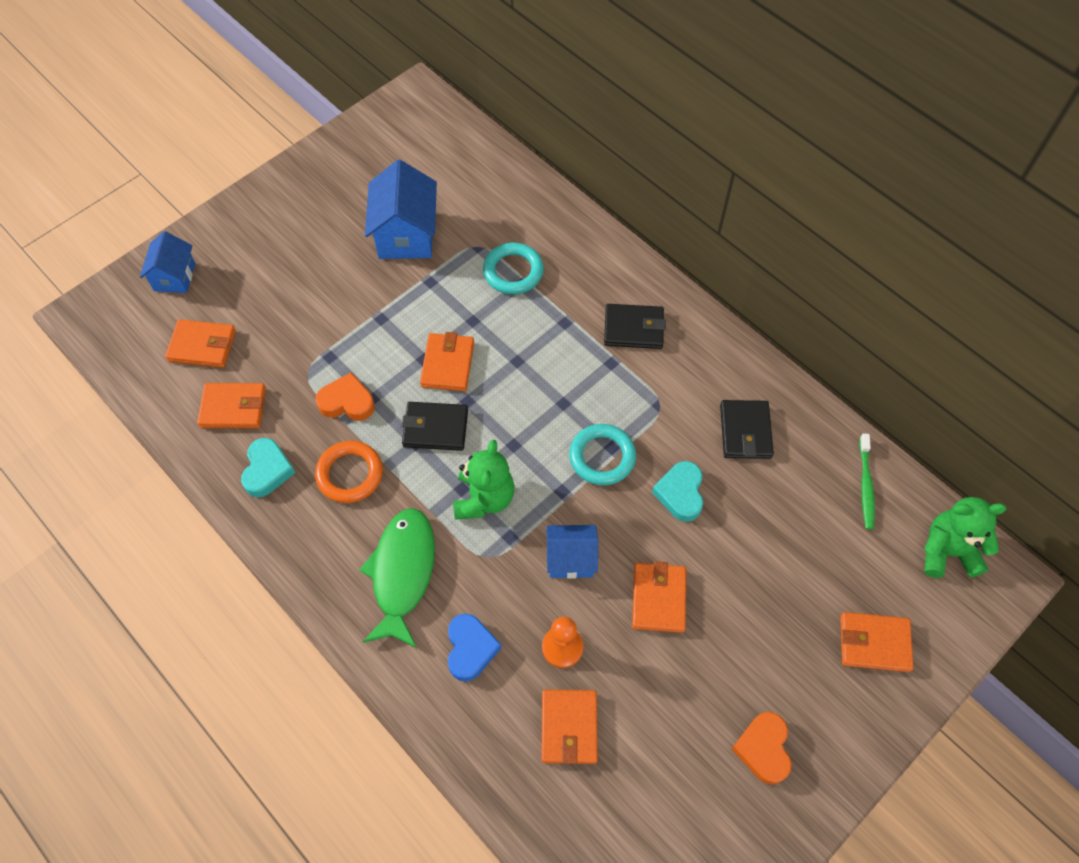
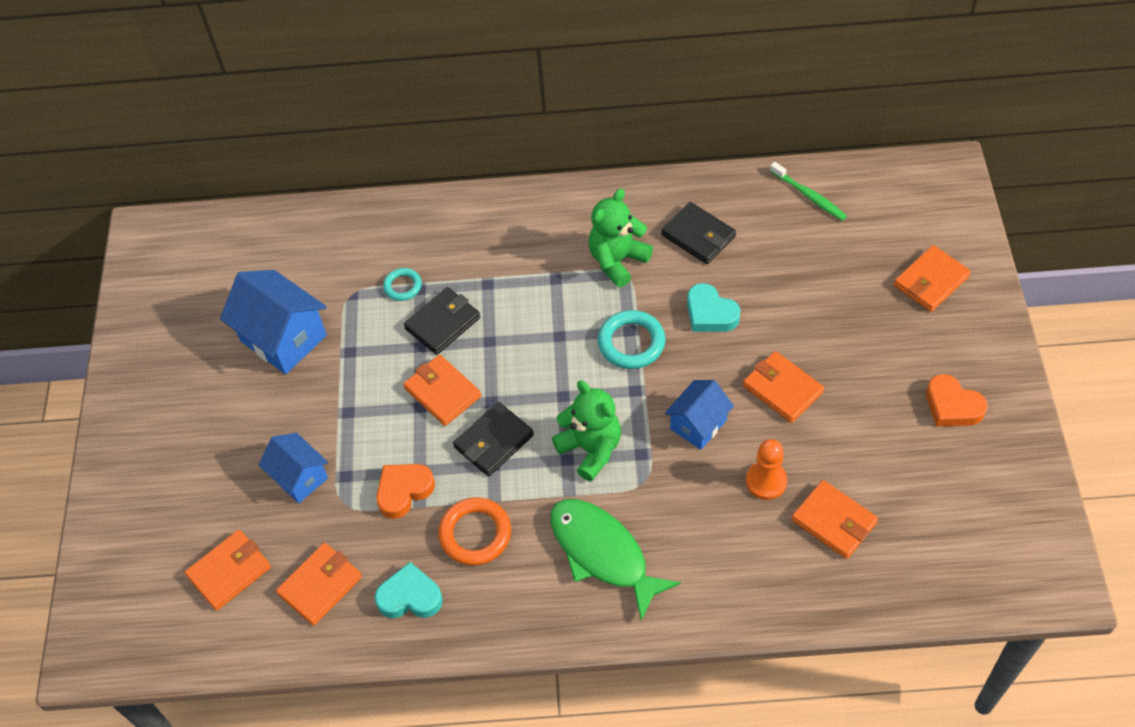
camera: 45 degrees left, 5 degrees down
blue house [140,231,195,293] -> blue house moved to [258,433,328,503]
turquoise heart [241,438,295,497] -> turquoise heart turned 45 degrees counterclockwise [375,562,443,618]
blue heart [448,614,501,682] -> none
turquoise ring [483,243,544,294] -> turquoise ring [383,268,422,301], size x0.59
black wallet [604,304,666,349] -> black wallet moved to [404,287,480,355]
green teddy bear [924,497,1006,578] -> green teddy bear moved to [589,189,653,287]

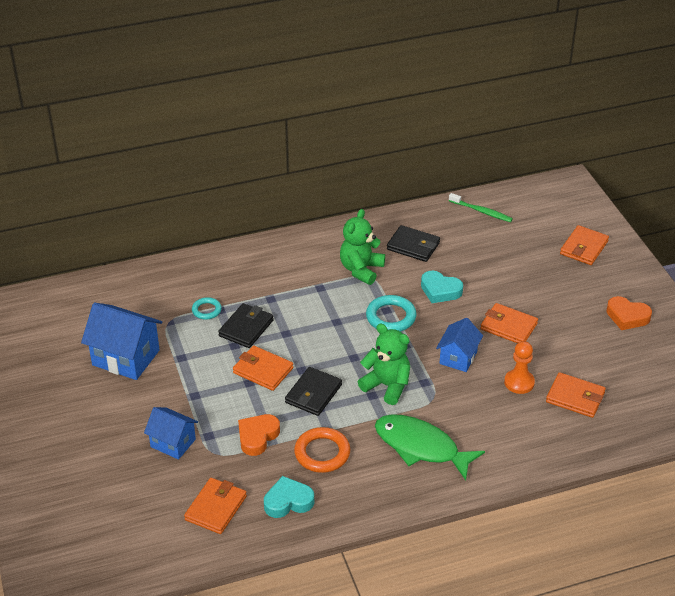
camera: 20 degrees left, 15 degrees down
orange wallet [185,530,271,611] -> none

